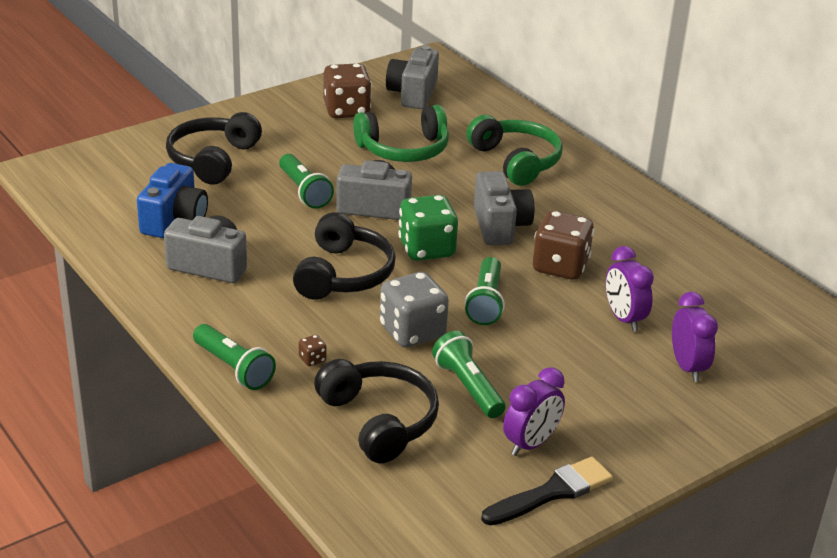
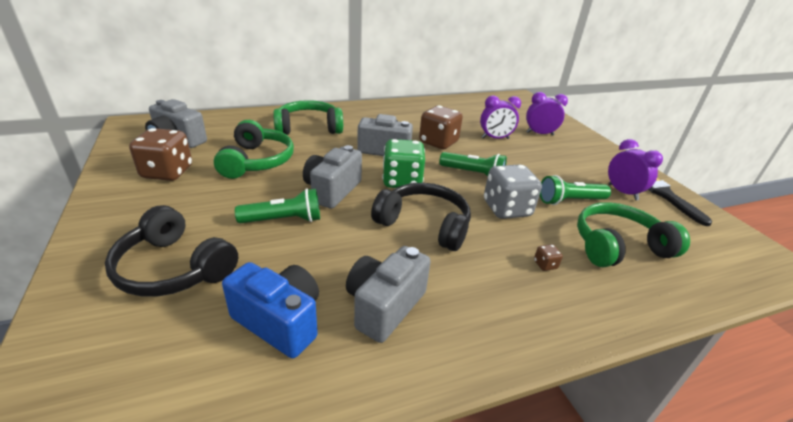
camera: 75 degrees left, 0 degrees up
green flashlight [193,324,276,390] -> none
black headphones [314,359,439,463] -> green headphones [577,202,690,267]

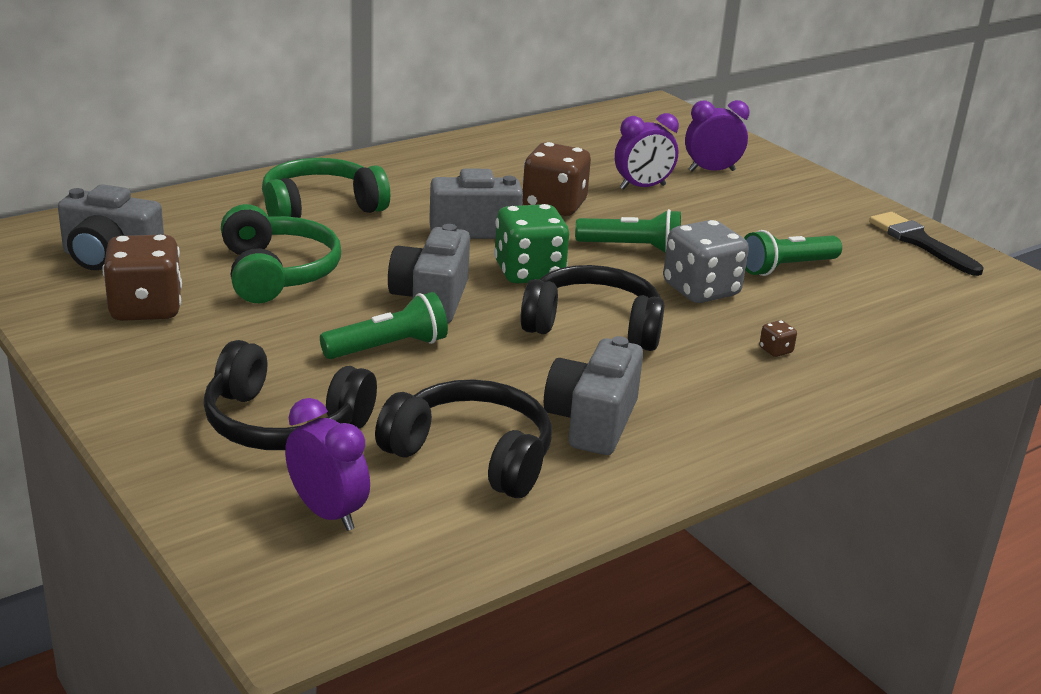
camera: 15 degrees left, 5 degrees down
blue camera [222,262,319,358] -> black headphones [375,379,552,498]
green headphones [577,202,690,267] -> none
purple clock [608,139,663,200] -> purple clock moved to [285,398,370,531]

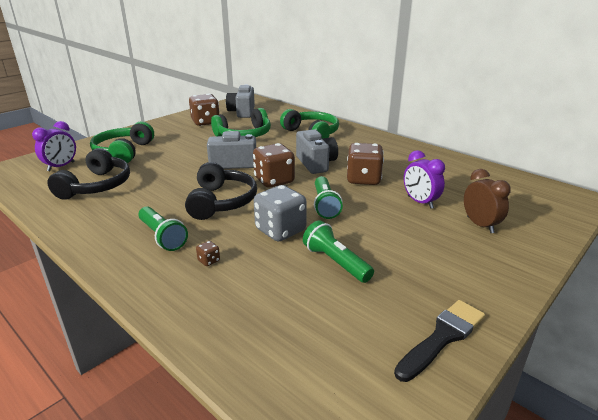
camera: 80 degrees right, 0 degrees up
black headphones [203,340,377,450] -> green headphones [90,121,154,163]
green flashlight [320,292,448,359] -> green flashlight moved to [138,206,188,251]
green dice [494,204,569,284] -> brown dice [253,143,295,188]
grey camera [544,336,643,455] -> none
purple clock [685,100,750,172] -> brown clock [464,169,511,233]

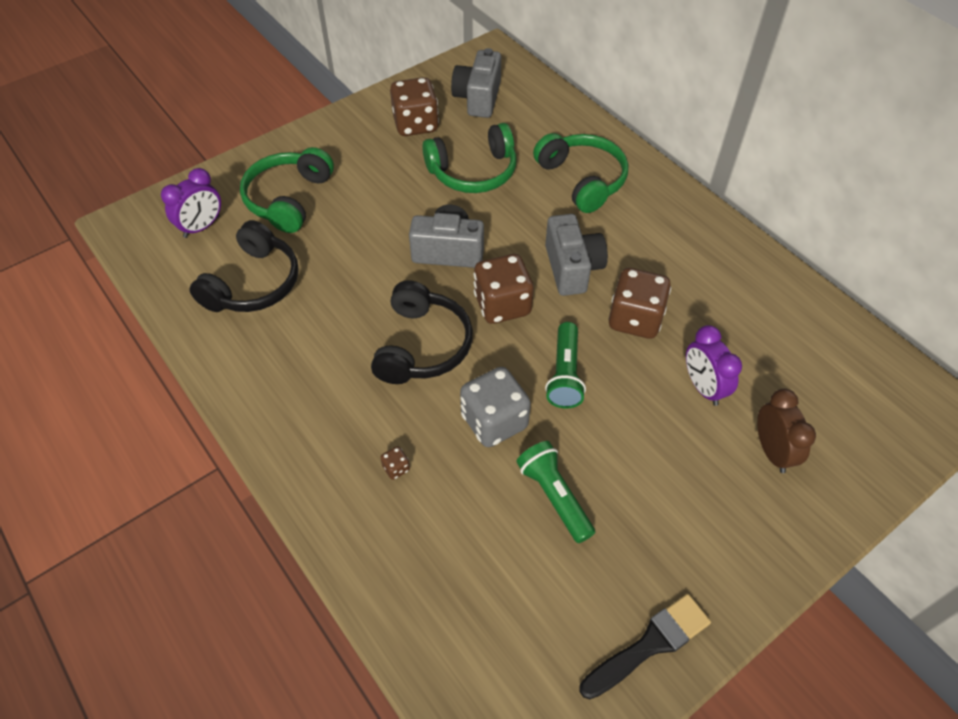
camera: 10 degrees right, 25 degrees up
green flashlight [138,206,188,251] -> none

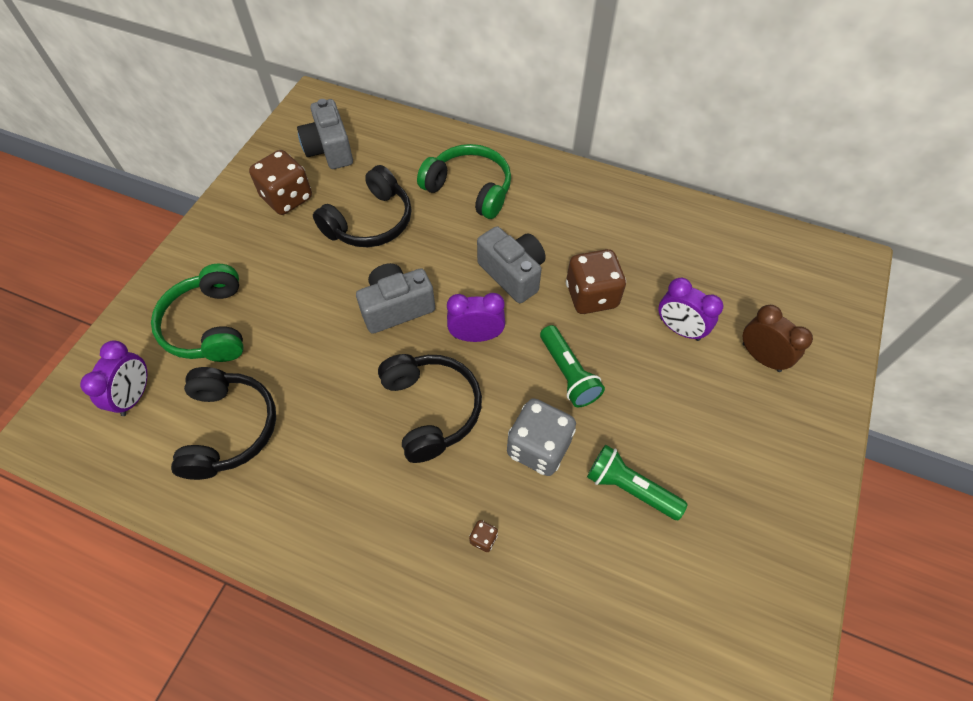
camera: 30 degrees left, 5 degrees up
green headphones [422,123,517,193] -> black headphones [313,165,412,247]
brown dice [474,254,534,324] -> purple clock [447,293,505,342]
black brush [579,594,711,699] -> none

